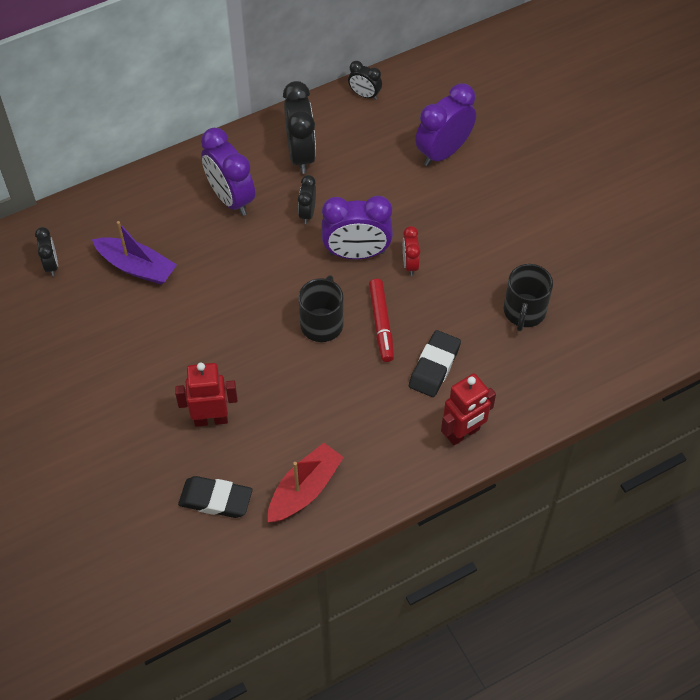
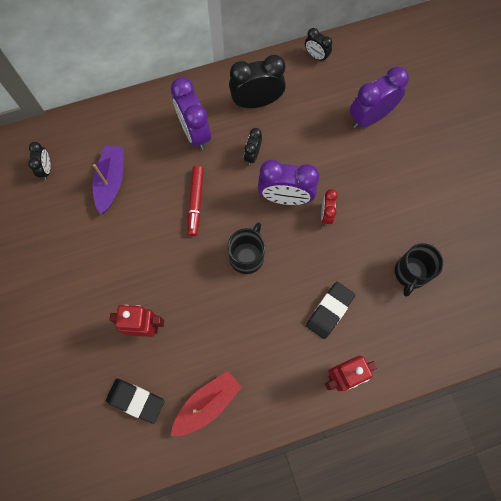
camera: 10 degrees right, 15 degrees up
purple boat [92,221,177,284] -> purple boat turned 120 degrees counterclockwise [93,145,124,215]
black clock [283,81,316,174] -> black clock turned 105 degrees counterclockwise [229,55,286,108]
red marker [369,279,394,362] -> red marker moved to [188,166,204,236]

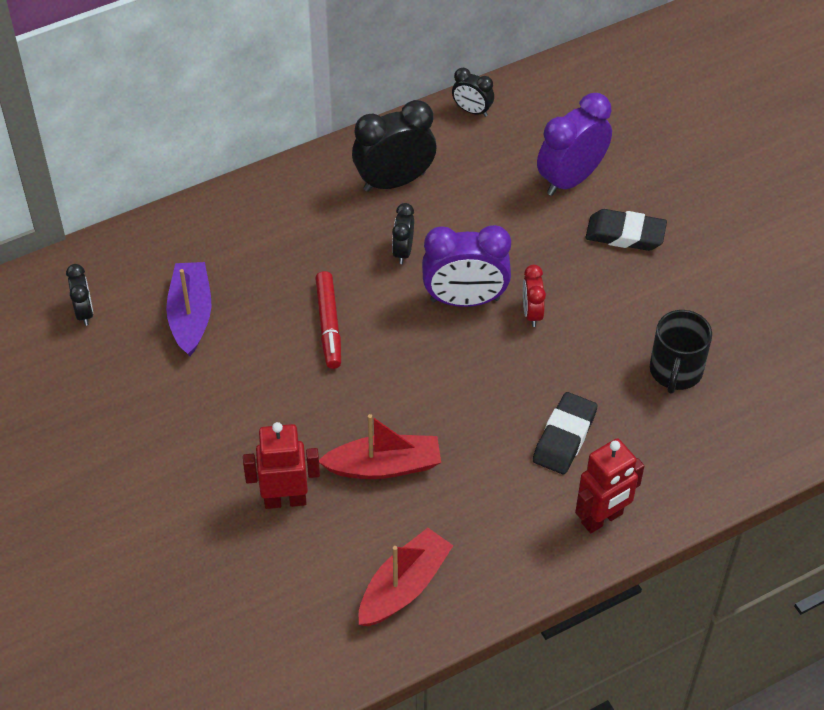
camera: 10 degrees left, 20 degrees down
black eraser [106,379,164,424] -> black eraser moved to [585,209,667,251]
purple clock [171,77,211,150] -> none
black mug [227,222,265,274] -> none
none -> red boat [319,414,441,479]

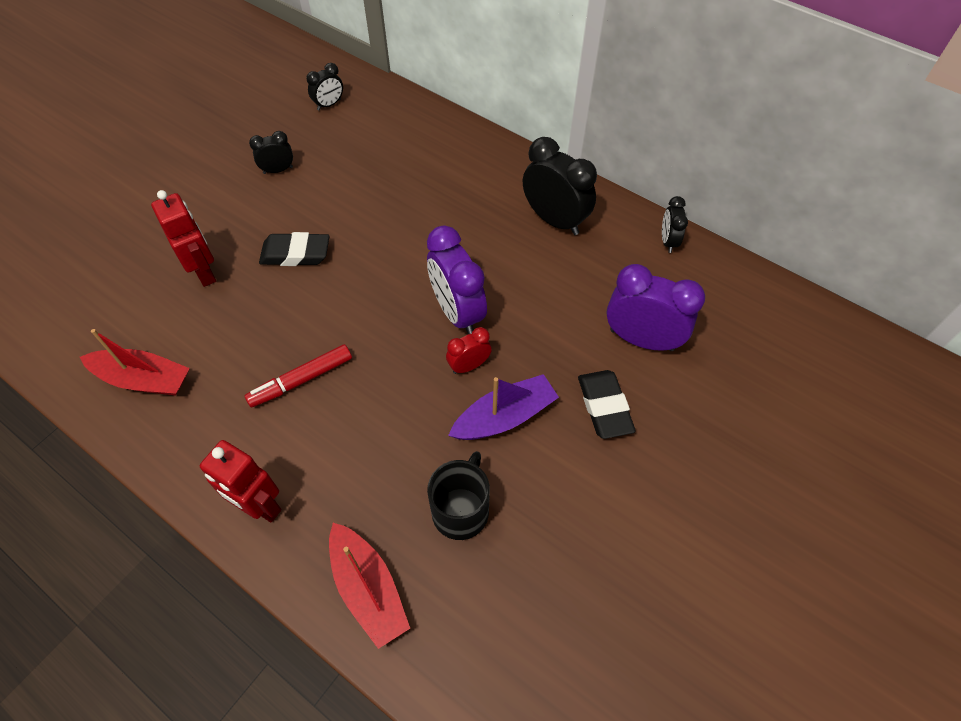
camera: 65 degrees right, 5 degrees up
purple boat [166,262,211,356] -> purple boat moved to [448,374,559,440]
red marker [315,271,341,369] -> red marker moved to [245,344,352,407]
red boat [319,414,441,479] -> red boat moved to [329,523,410,649]
black clock [392,203,414,264] -> black clock moved to [249,131,293,174]
black eraser [533,392,598,474] -> black eraser moved to [259,232,329,266]
black mug [650,310,712,394] -> black mug turned 120 degrees clockwise [427,451,490,540]

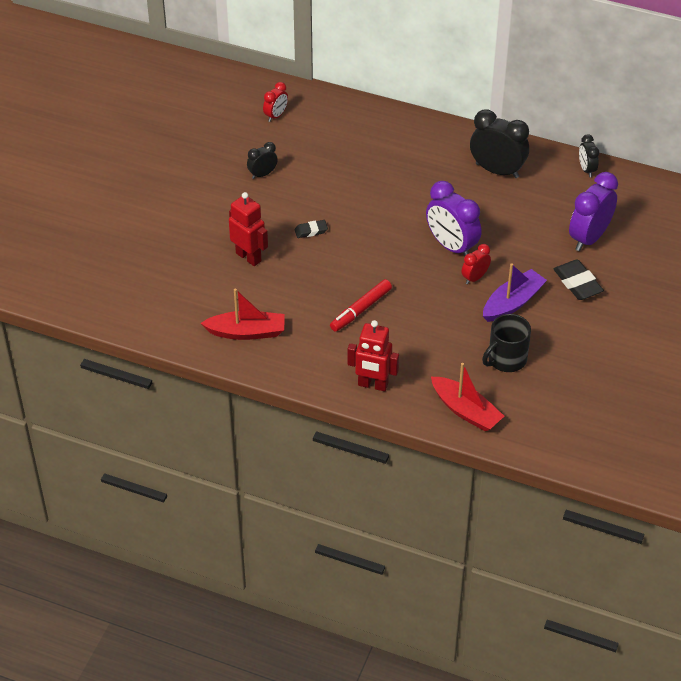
camera: 15 degrees left, 10 degrees down
black eraser [259,232,329,266] -> black eraser [295,220,328,238], size x0.58
black clock [306,63,343,111] -> red clock [263,82,288,122]
black mug [427,451,490,540] -> black mug turned 135 degrees counterclockwise [482,314,531,372]
purple clock [607,264,705,351] -> purple clock turned 60 degrees counterclockwise [569,172,618,251]

